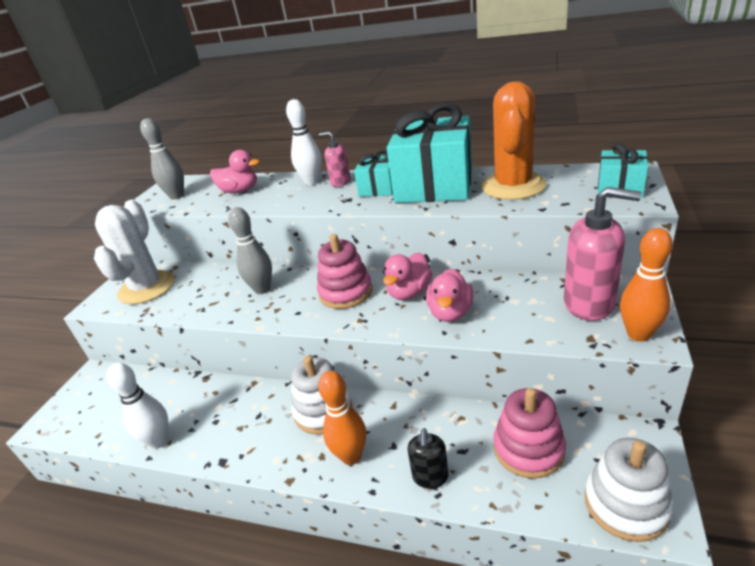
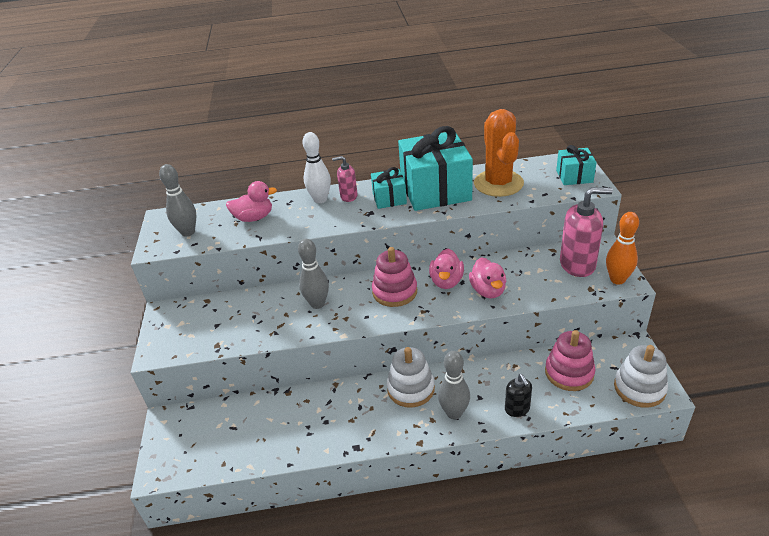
camera: 25 degrees left, 5 degrees up
white cactus [94,200,175,304] -> none
white bowling pin [107,363,169,449] -> none
orange bowling pin [318,371,366,465] -> grey bowling pin [438,351,470,419]

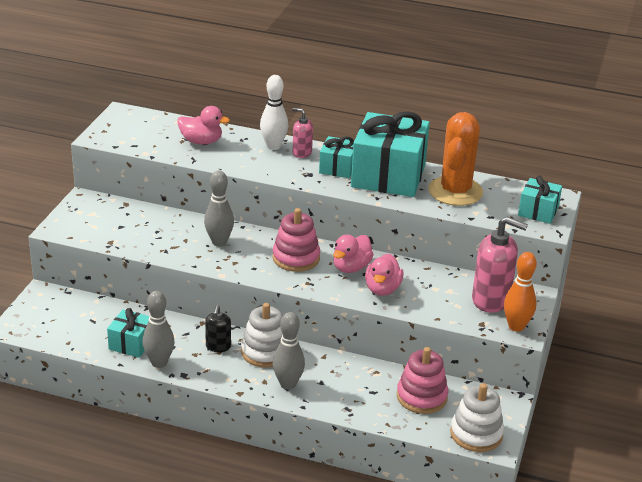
camera: 20 degrees right, 5 degrees down
grey bowling pin [159,164,196,236] -> grey bowling pin moved to [142,291,175,368]
black soap dispenser [505,374,532,417] -> black soap dispenser moved to [205,305,231,352]
none -> turquoise gift [107,308,150,358]

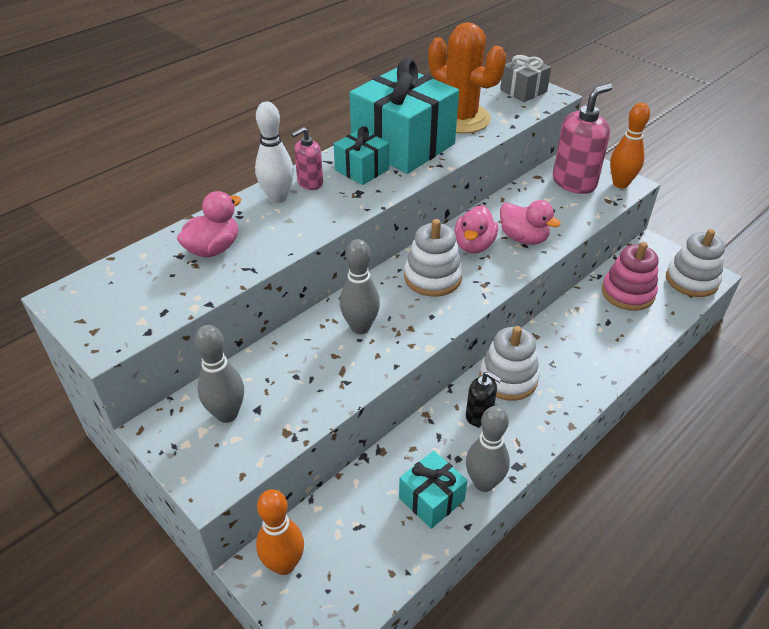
camera: 60 degrees left, 10 degrees up
pink stacking toy [273,208,320,272] -> white stacking toy [404,219,463,297]
grey bowling pin [273,312,305,390] -> grey bowling pin moved to [194,325,244,423]
pink duck [333,235,374,273] -> pink duck turned 45 degrees clockwise [454,205,498,254]
turquoise gift [518,176,562,224] -> grey gift [500,55,551,102]
none -> orange bowling pin [256,489,304,575]

